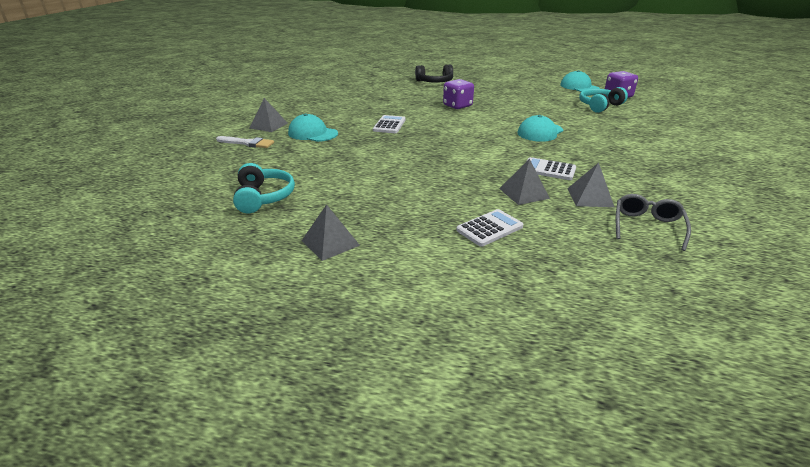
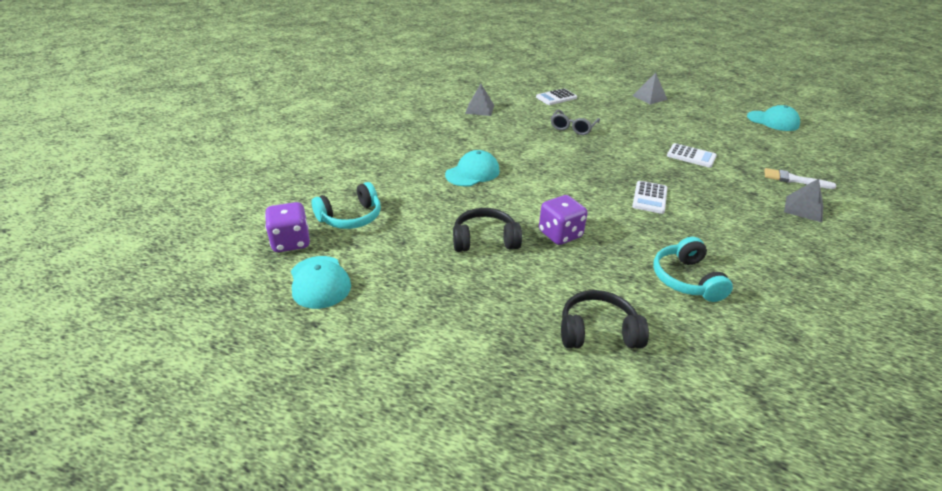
camera: 175 degrees left, 5 degrees up
turquoise headphones [233,163,295,213] -> turquoise headphones moved to [653,237,733,302]
turquoise cap [288,113,338,142] -> turquoise cap moved to [747,105,800,131]
grey pyramid [499,159,550,205] -> none
white calculator [526,157,576,180] -> white calculator moved to [667,143,717,168]
grey glasses [616,194,691,251] -> grey glasses moved to [551,110,600,135]
none -> black headphones [453,208,522,252]

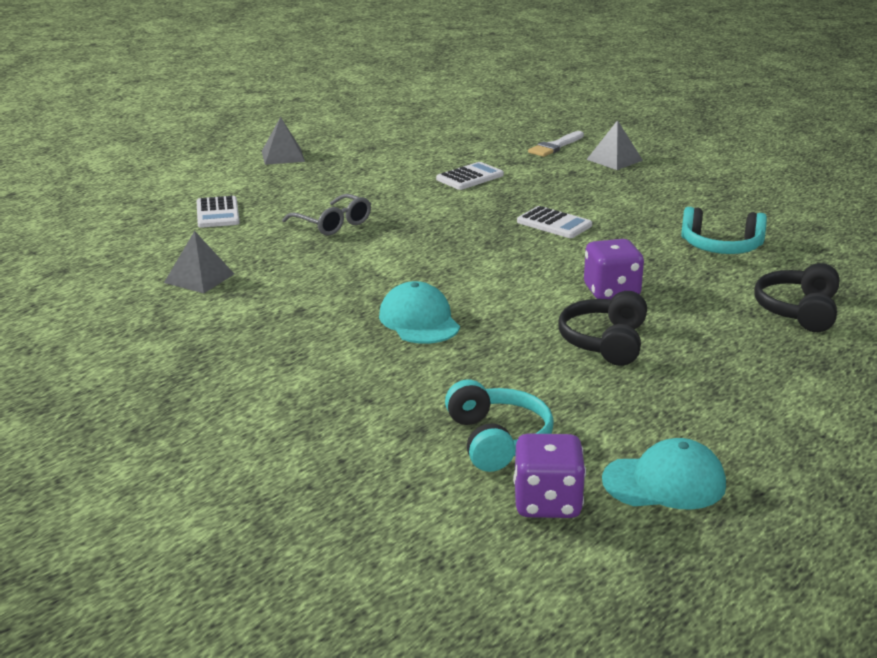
camera: 70 degrees left, 10 degrees down
turquoise cap [747,105,800,131] -> none

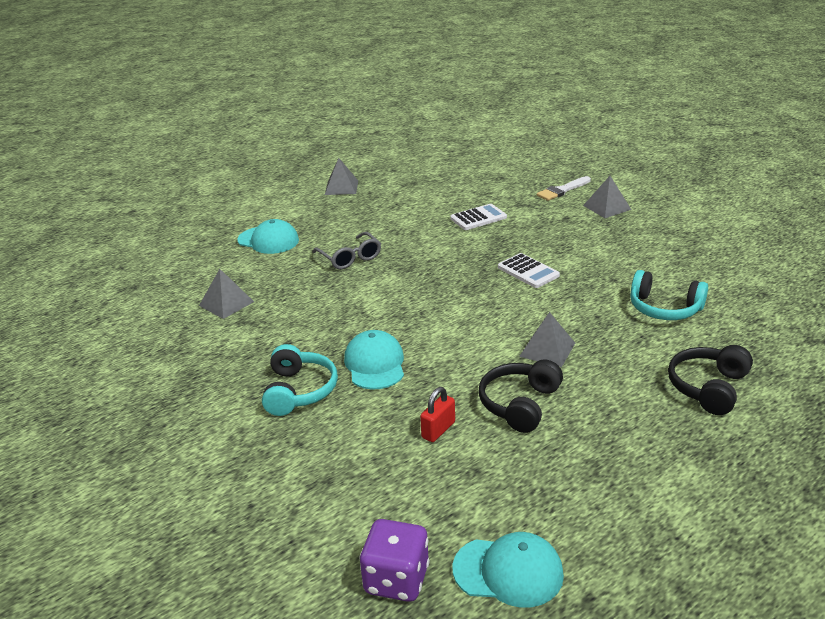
camera: 15 degrees right, 5 degrees up
white calculator [196,196,240,228] -> turquoise cap [237,219,299,254]
turquoise headphones [445,380,554,472] -> turquoise headphones moved to [262,344,338,416]
purple dice [584,239,644,299] -> grey pyramid [519,312,575,367]
none -> red padlock [420,387,455,442]

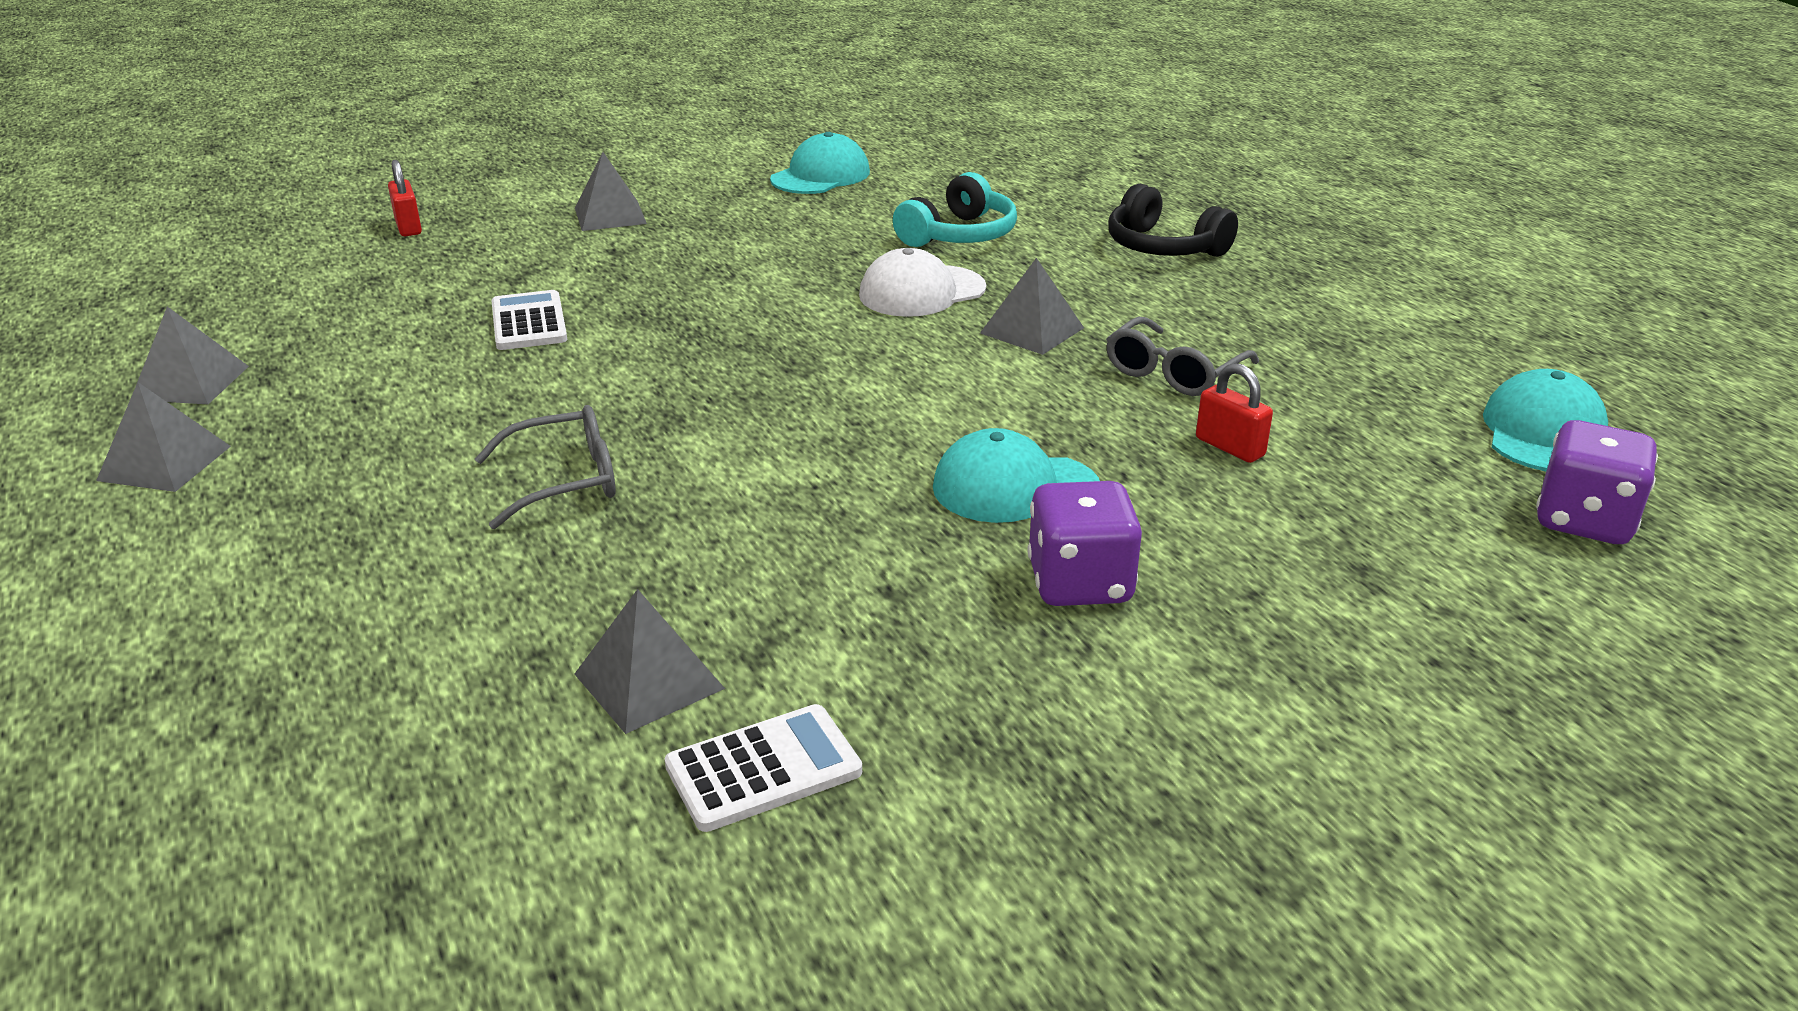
camera: 80 degrees left, 0 degrees up
turquoise cap [237,219,299,254] -> turquoise cap moved to [770,132,870,194]
turquoise headphones [262,344,338,416] -> purple dice [1028,481,1142,606]
black headphones [479,359,563,433] -> grey glasses [1106,317,1259,396]
white calculator [498,253,560,288] -> white calculator moved to [665,704,862,832]
white brush [537,176,591,201] -> none
none -> grey pyramid [138,307,249,404]
none -> red padlock [388,160,422,236]
none -> white cap [859,248,986,317]

